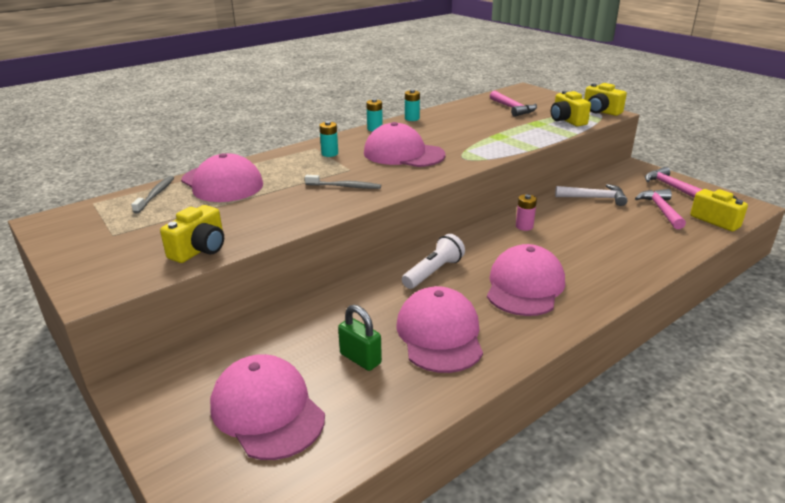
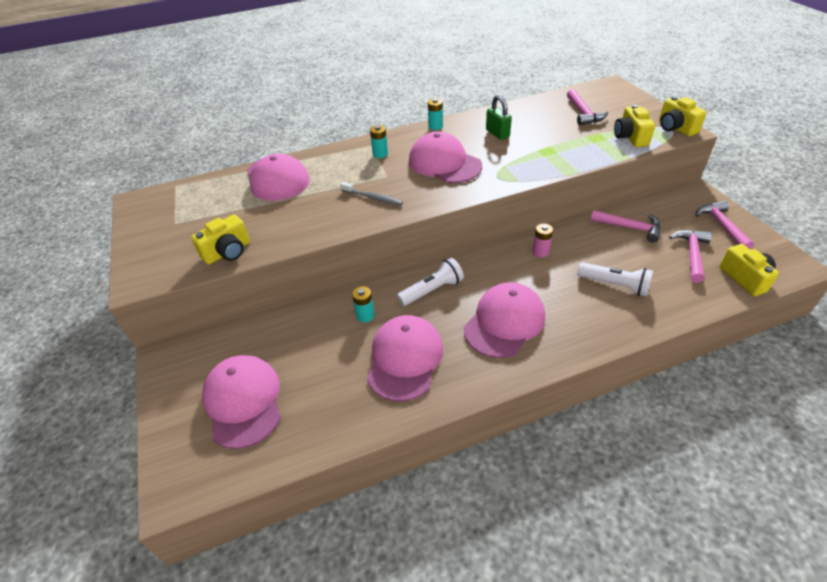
camera: 20 degrees right, 15 degrees up
grey toothbrush [131,176,174,214] -> none
green padlock [338,305,382,371] -> green padlock moved to [486,95,512,140]
turquoise battery [405,90,420,121] -> turquoise battery moved to [352,286,375,322]
white hammer [555,184,627,206] -> pink hammer [591,210,661,243]
none -> white flashlight [577,262,653,297]

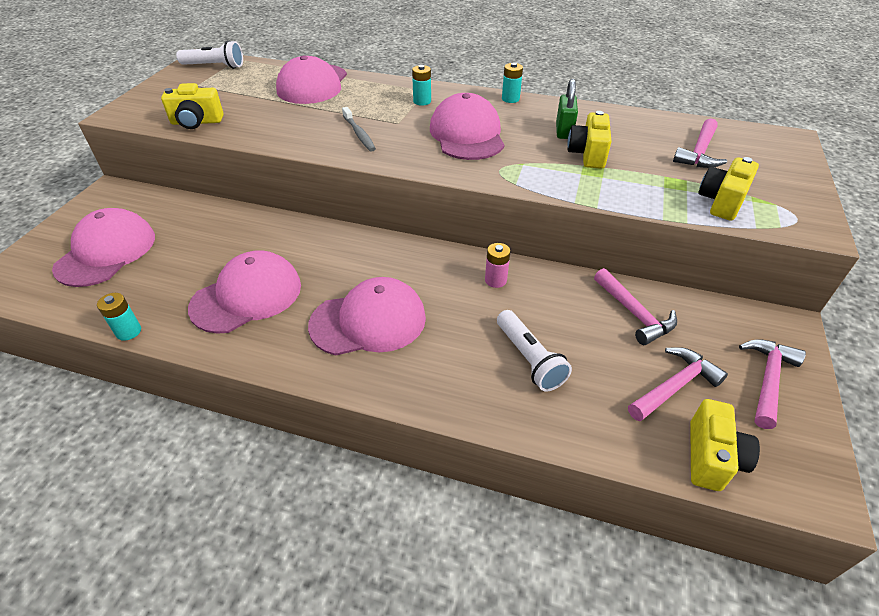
camera: 35 degrees right, 0 degrees up
turquoise battery [352,286,375,322] -> turquoise battery moved to [97,293,141,341]
white flashlight [397,258,464,306] -> white flashlight moved to [176,40,243,69]
yellow camera [659,96,707,136] -> yellow camera moved to [567,111,612,169]

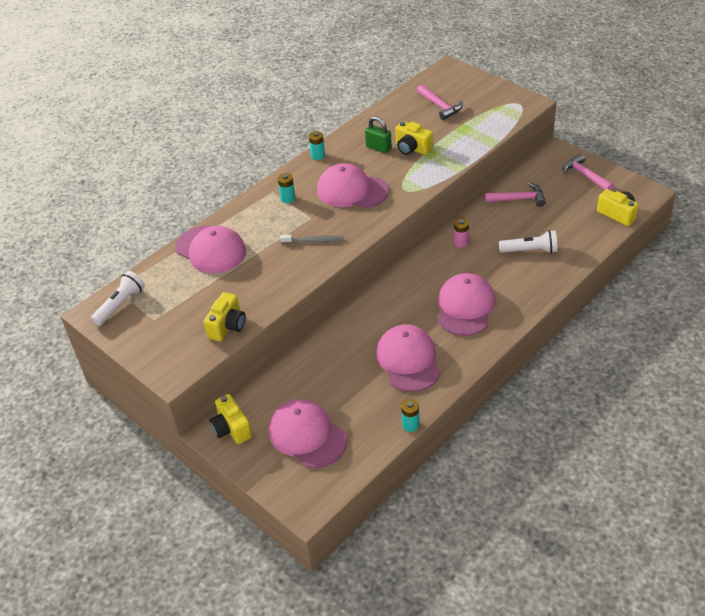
camera: 60 degrees left, 0 degrees up
pink hammer [628,347,728,421] -> none
yellow camera [698,157,759,221] -> yellow camera moved to [209,394,252,444]

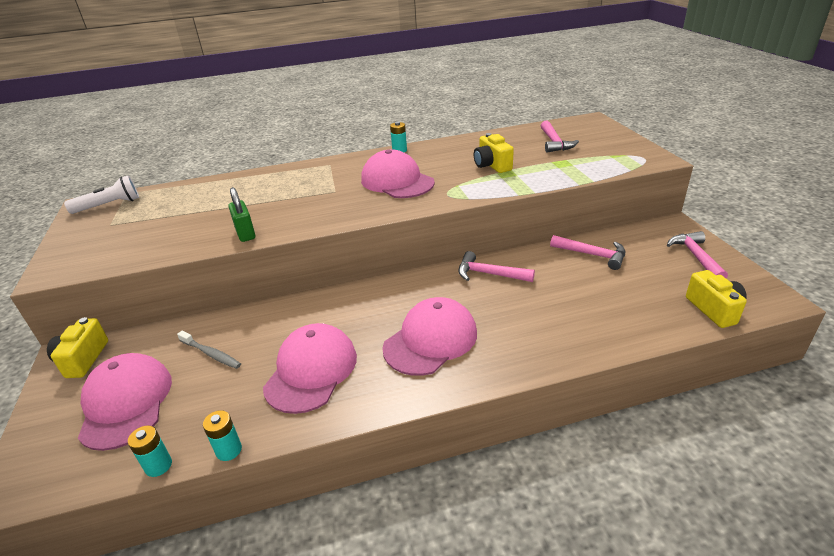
camera: 30 degrees right, 10 degrees down
pink cap [175,226,246,274] -> none
yellow camera [204,292,246,341] -> none
turquoise battery [278,173,295,203] -> turquoise battery moved to [128,425,172,477]
grey toothbrush [280,235,343,243] -> grey toothbrush moved to [177,331,241,369]
green padlock [365,116,392,153] -> green padlock moved to [228,187,255,242]
pink battery [454,218,469,248] -> pink hammer [458,251,535,282]
white flashlight [499,230,558,253] -> none

